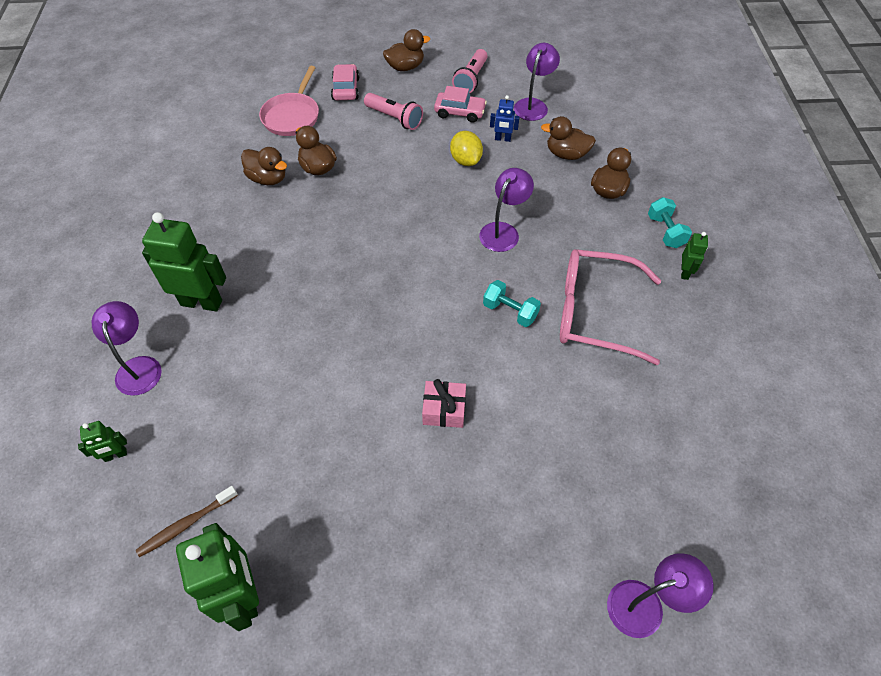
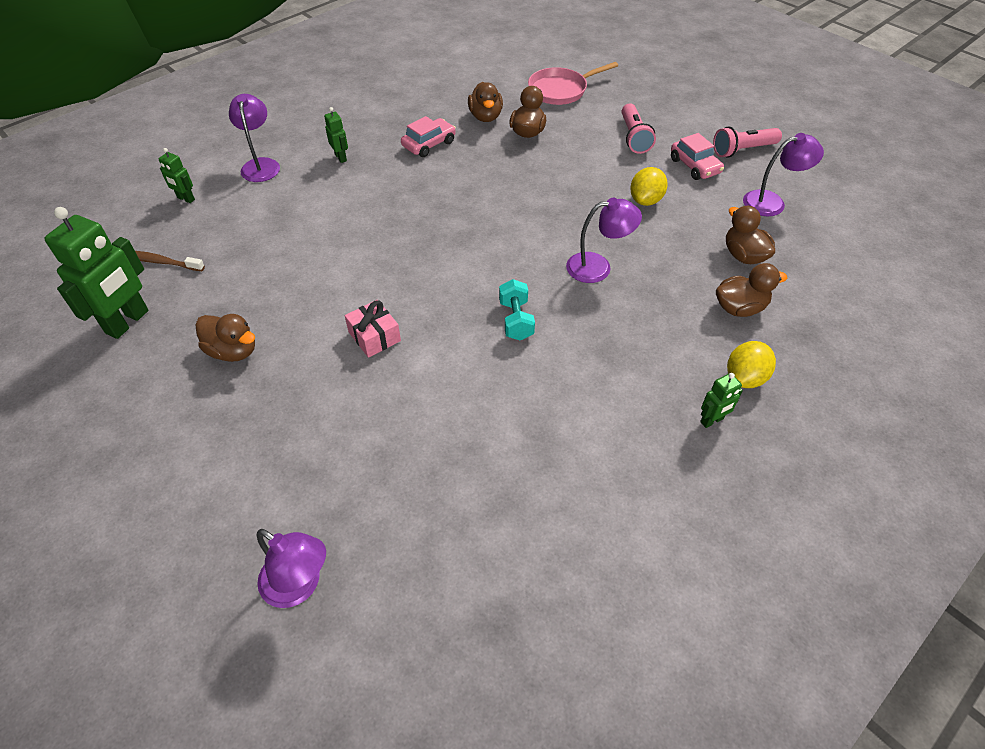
camera: 50 degrees right, 5 degrees down
purple lamp [92,301,162,396] -> purple lamp turned 45 degrees counterclockwise [229,94,280,182]
green robot [142,212,226,311] -> green robot [324,107,348,163], size x0.48
pink car [331,64,359,100] -> pink car moved to [401,116,456,157]
brown duck [383,29,430,71] -> brown duck moved to [195,314,255,362]
blue robot [490,95,520,142] -> none
pink glasses [560,249,661,365] -> none
turquoise dumbbell [648,197,692,248] -> yellow lemon [727,341,776,388]

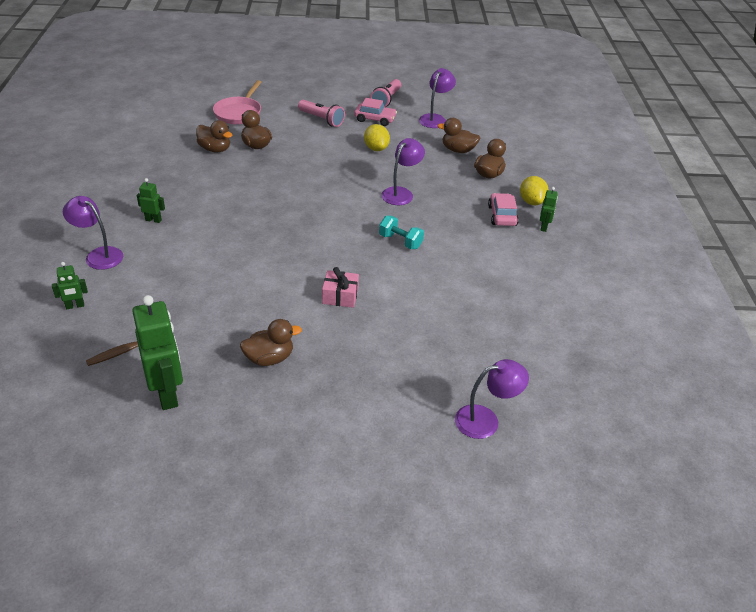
camera: 50 degrees left, 10 degrees down
pink car [401,116,456,157] -> pink car moved to [488,193,519,226]

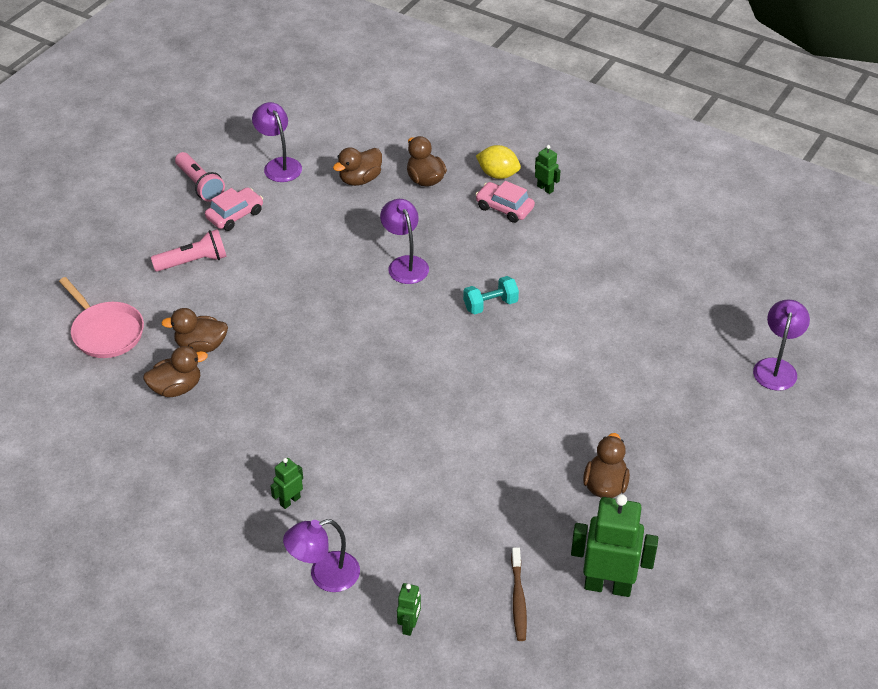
camera: 55 degrees left, 5 degrees up
pink gift [322,267,359,308] -> none
yellow lemon [364,124,390,151] -> none

